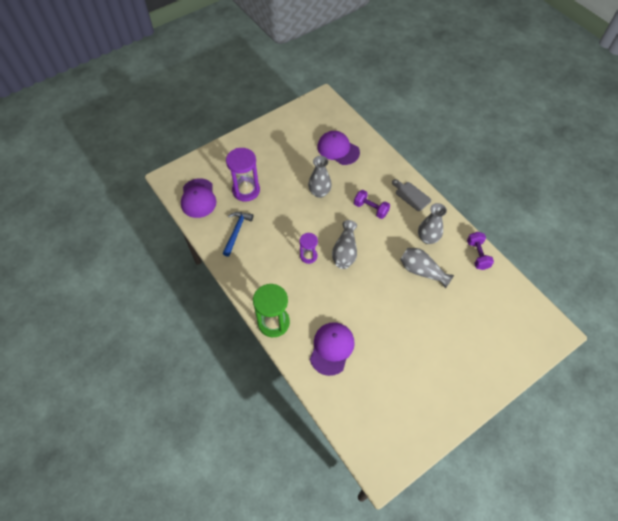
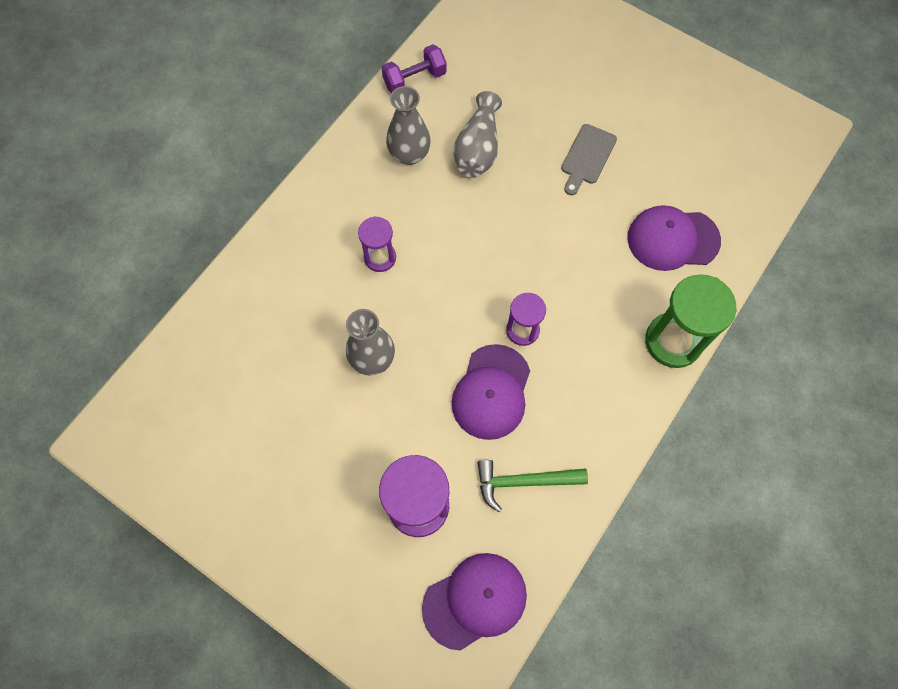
camera: 110 degrees left, 10 degrees up
blue hammer [222,212,253,257] -> green hammer [478,460,588,512]
purple cap [317,131,360,165] -> purple cap moved to [452,344,530,440]
grey vase [332,220,357,269] -> none
purple dumbbell [354,190,390,219] -> purple hourglass [358,216,396,272]
grey cutting board [392,179,431,211] -> grey cutting board moved to [561,124,617,195]

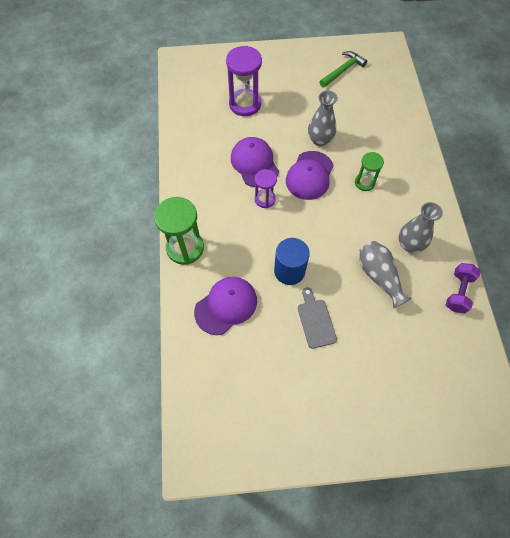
camera: 140 degrees right, 5 degrees down
purple hourglass [358,216,396,272] -> green hourglass [355,152,384,191]
purple cap [422,553,527,651] -> purple cap moved to [286,151,334,200]
green hammer [478,460,588,512] -> green hammer moved to [320,51,367,88]
none -> blue cylinder [274,238,310,285]

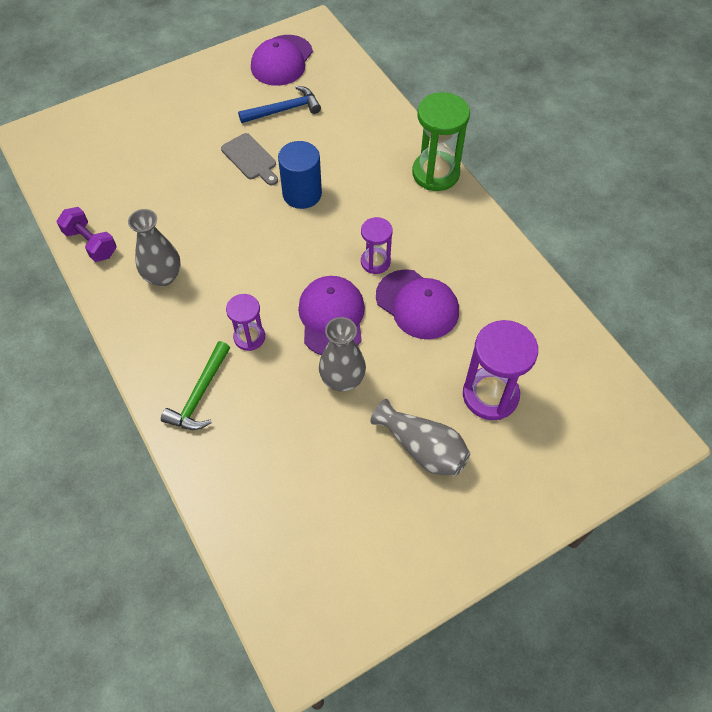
camera: 155 degrees right, 5 degrees down
purple cap [194,277,257,335] -> purple cap moved to [251,35,313,86]
green hammer [320,51,367,88] -> green hammer moved to [161,341,230,430]
green hourglass [355,152,384,191] -> purple hourglass [226,294,265,351]
grey vase [360,241,412,309] -> grey vase moved to [370,399,470,476]
purple dumbbell [446,263,481,314] -> purple dumbbell turned 45 degrees counterclockwise [57,207,117,262]
none -> blue hammer [238,86,321,123]

